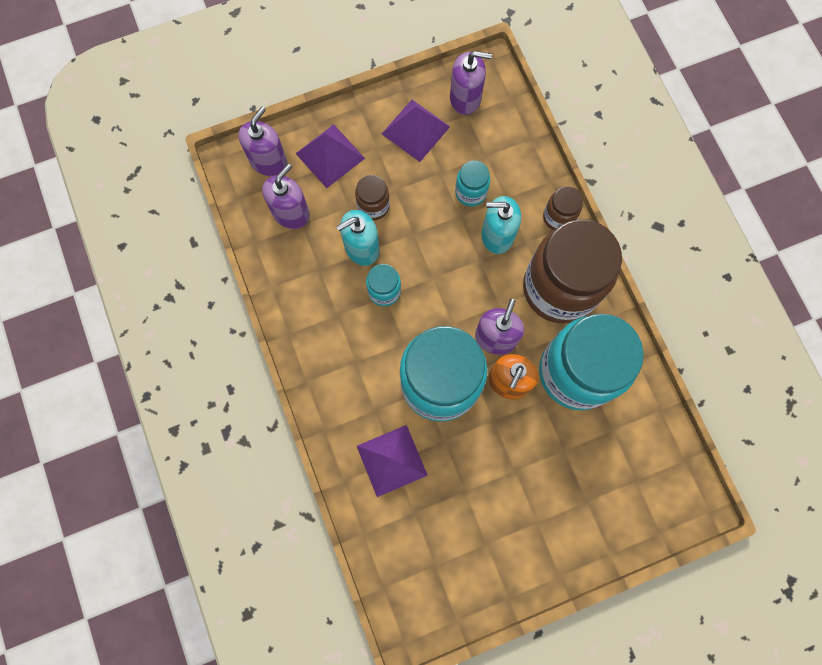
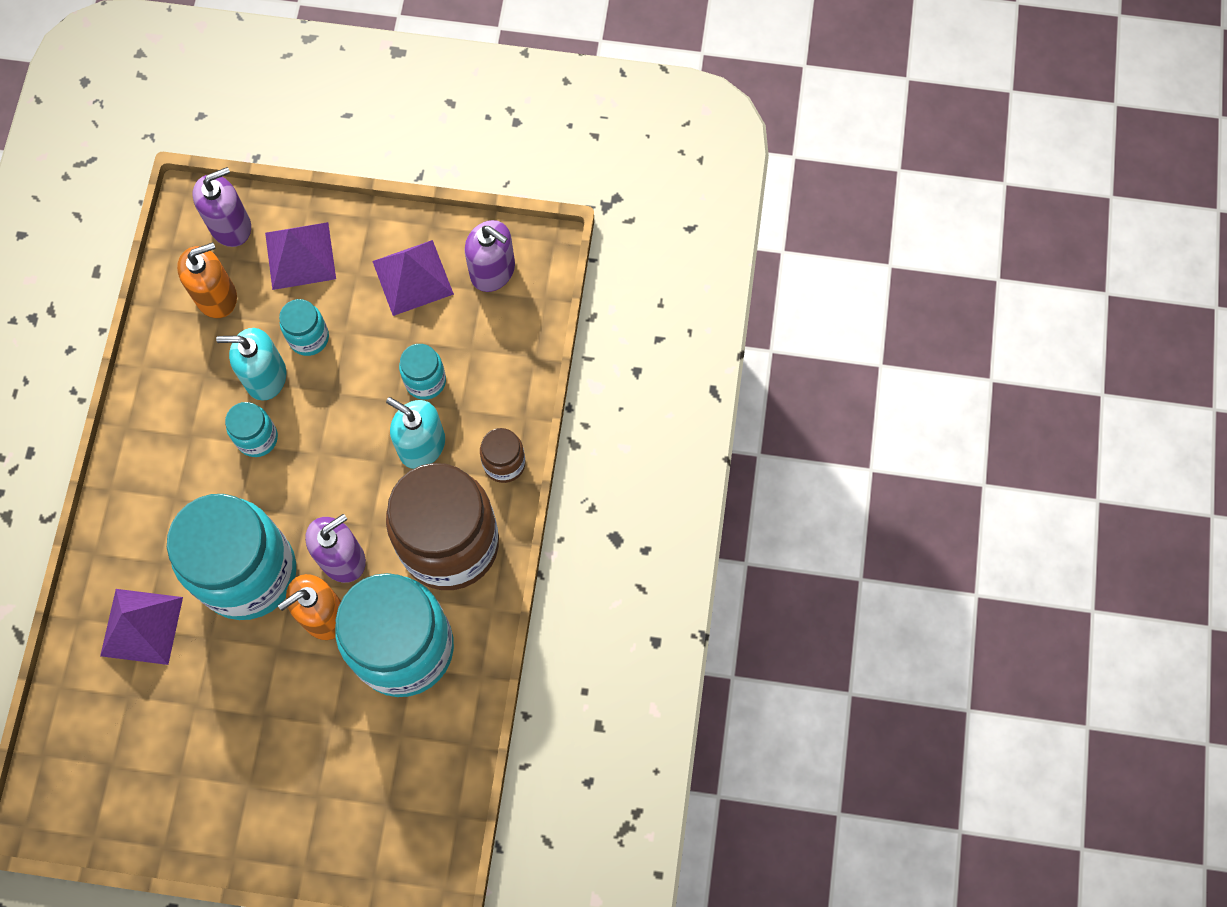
camera: 30 degrees right, 5 degrees down
purple soap dispenser [262,164,310,229] -> orange soap dispenser [177,242,237,318]
brown jar [355,175,390,220] -> turquoise jar [279,299,329,356]

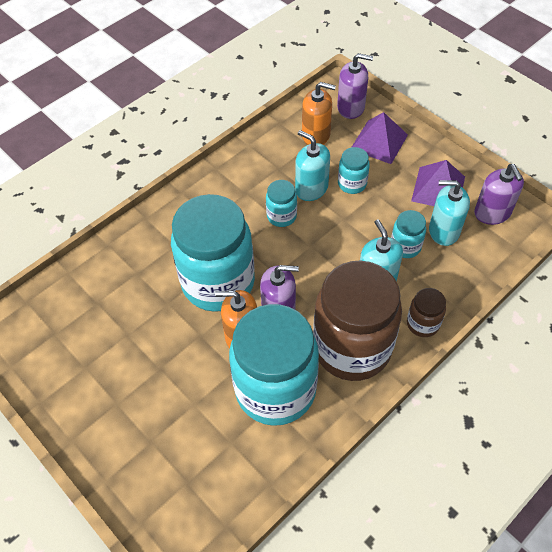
camera: 40 degrees right, 15 degrees down
purple pyramid [100,589,183,665] -> none
none -> turquoise soap dispenser [429,180,470,246]

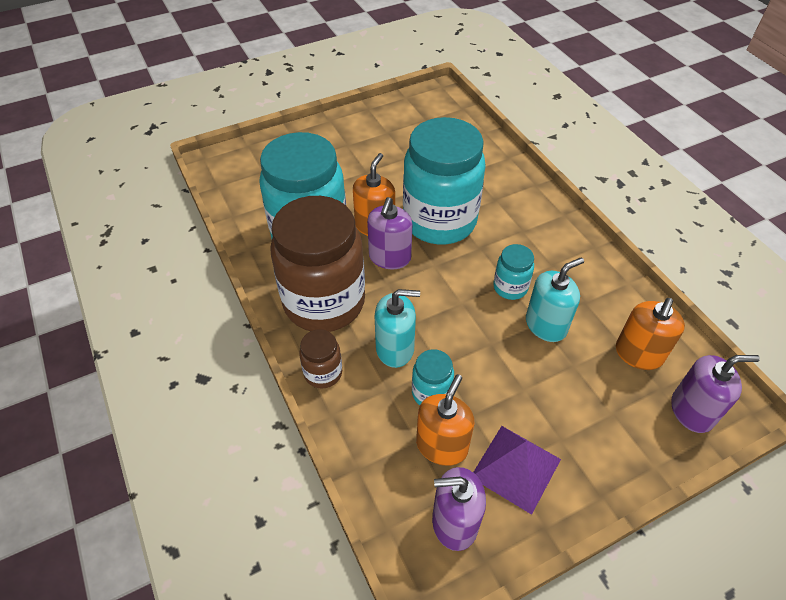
camera: 105 degrees right, 5 degrees down
purple soap dispenser [337,53,373,119] -> purple soap dispenser turned 120 degrees counterclockwise [671,355,760,433]
turquoise jar [338,147,370,194] -> none
purple pyramid [352,112,408,164] -> none
turquoise soap dispenser [429,180,470,246] -> orange soap dispenser [416,374,474,466]

